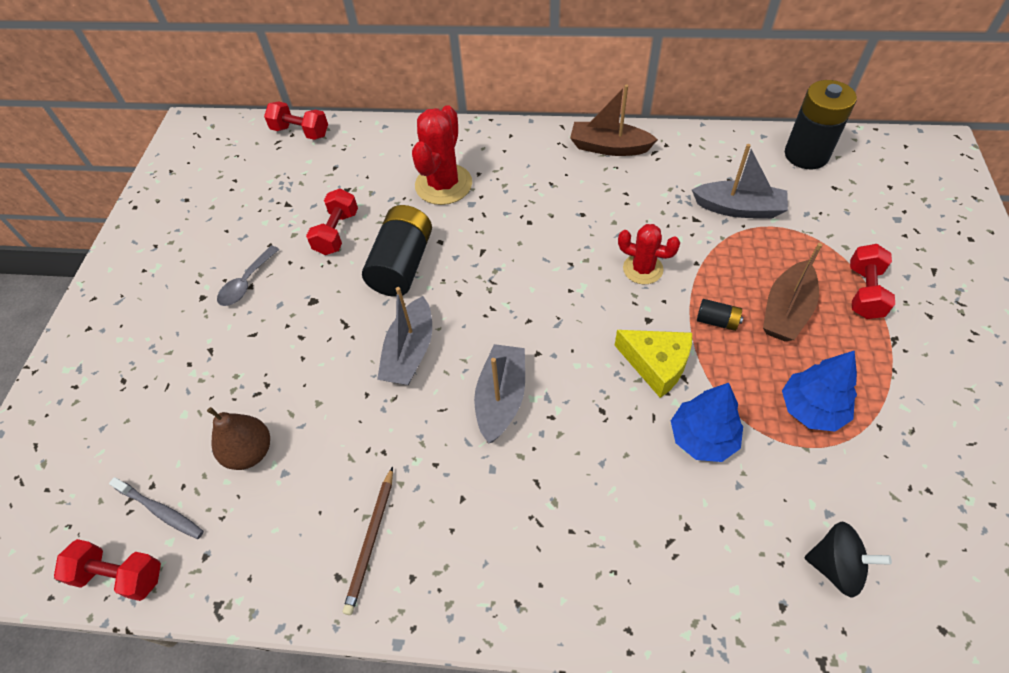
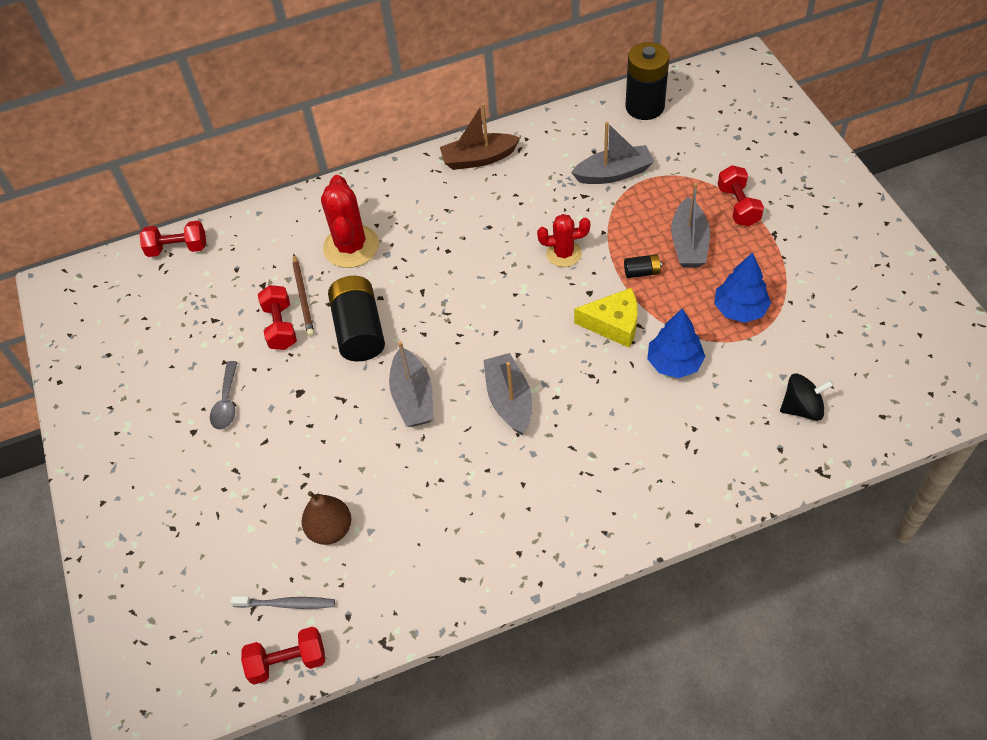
camera: 25 degrees left, 0 degrees up
brown pencil [343,466,393,615] -> brown pencil moved to [292,254,314,336]
brown boat [763,243,822,341] -> grey boat [671,183,710,267]

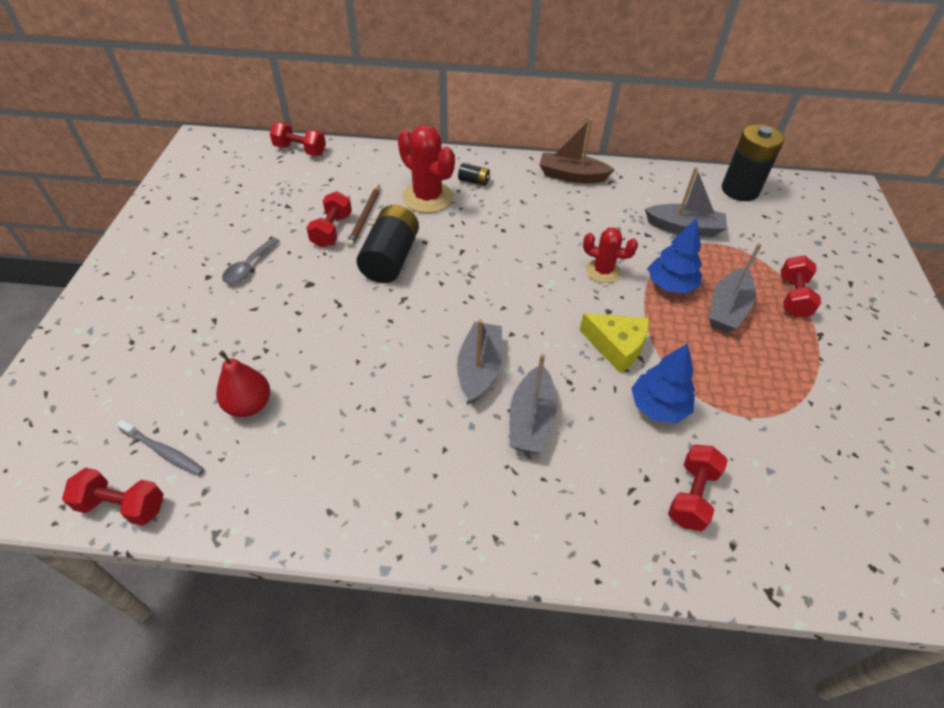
camera: 20 degrees right, 5 degrees down
brown pear [302,491,351,545] -> red pear [216,350,270,417]
red cactus [321,175,379,268] -> red cactus turned 60 degrees counterclockwise [398,125,455,213]
grey boat [389,341,434,427] -> grey boat moved to [509,354,557,453]
black battery [624,254,662,278] -> black battery moved to [458,163,490,186]
blue tree [714,252,771,323] -> blue tree moved to [648,218,702,293]
black spinning top [780,374,834,421] -> none
none -> red dumbbell [668,445,728,531]

